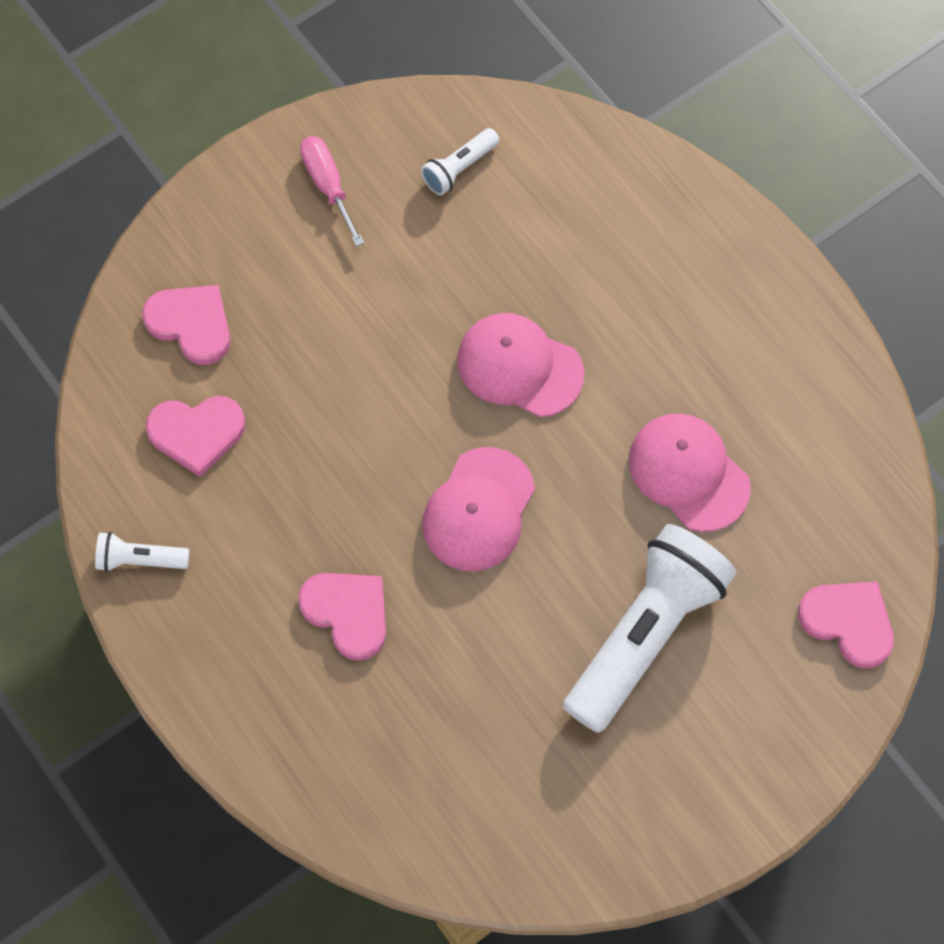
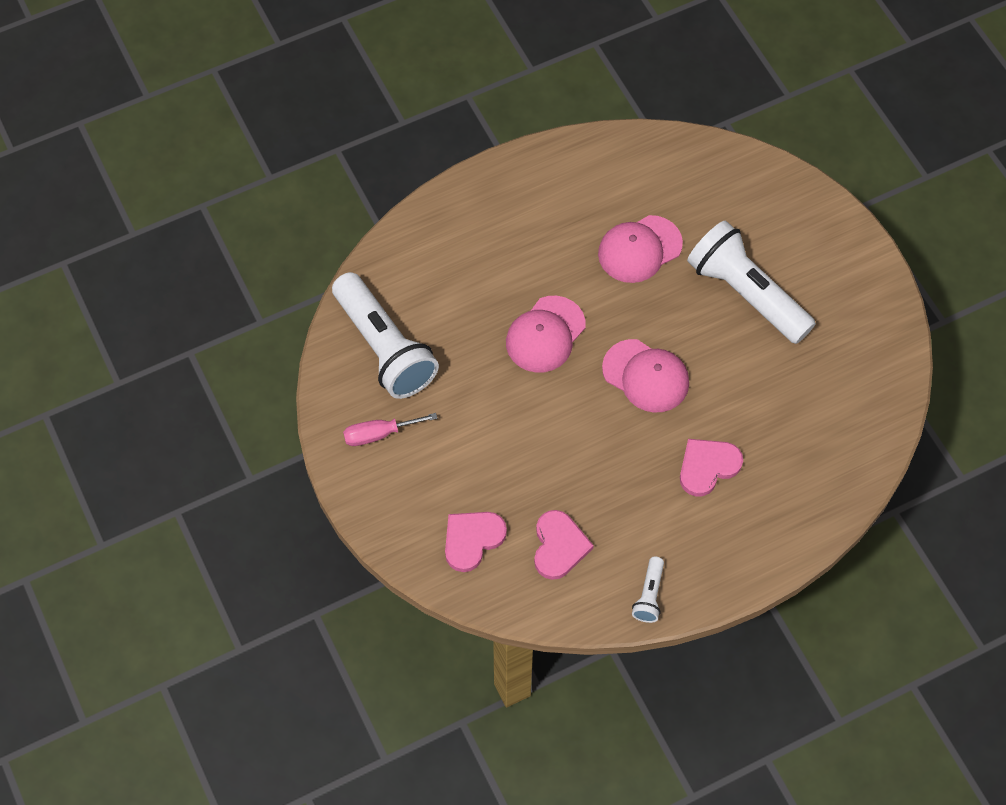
camera: 80 degrees left, 5 degrees down
white flashlight [421,128,500,195] -> white flashlight [332,272,439,399], size x2.28
pink heart [798,582,894,668] -> none

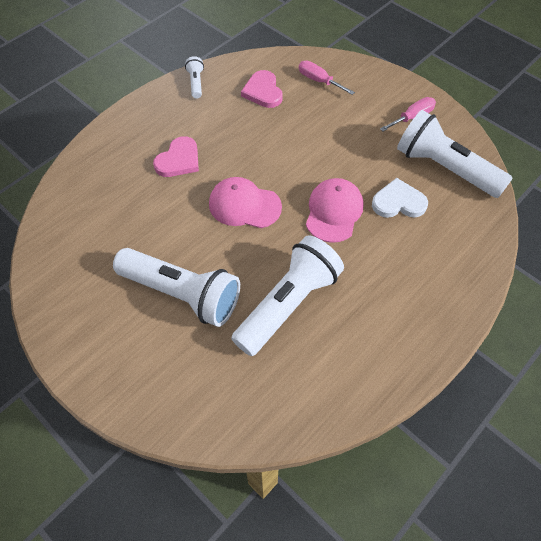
camera: 160 degrees right, 5 degrees down
pink heart [445,512,507,572] -> pink screwdriver [299,61,355,95]
pink cap [598,215,683,283] -> white flashlight [231,236,344,356]
none -> white heart [372,178,428,218]

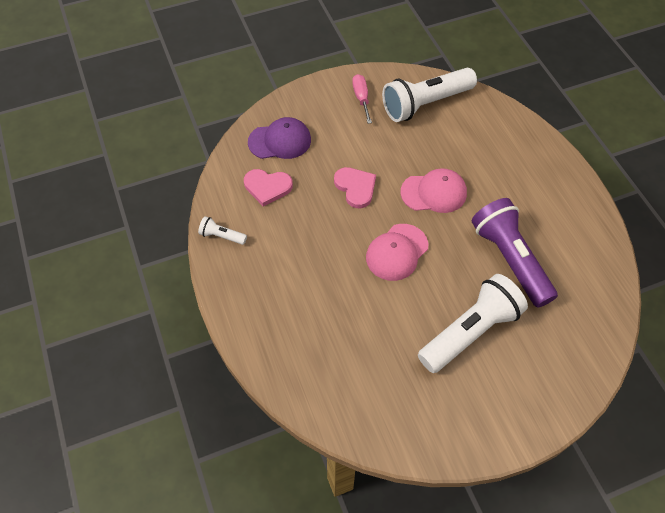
camera: 65 degrees left, 0 degrees up
pink heart [153,136,199,177] -> pink heart moved to [334,167,376,208]
white flashlight [231,236,344,356] -> purple flashlight [472,198,558,308]
pink screwdriver [299,61,355,95] -> purple cap [248,117,311,159]
pink cap [306,178,363,243] -> pink cap turned 135 degrees clockwise [401,168,467,213]
white heart [372,178,428,218] -> none

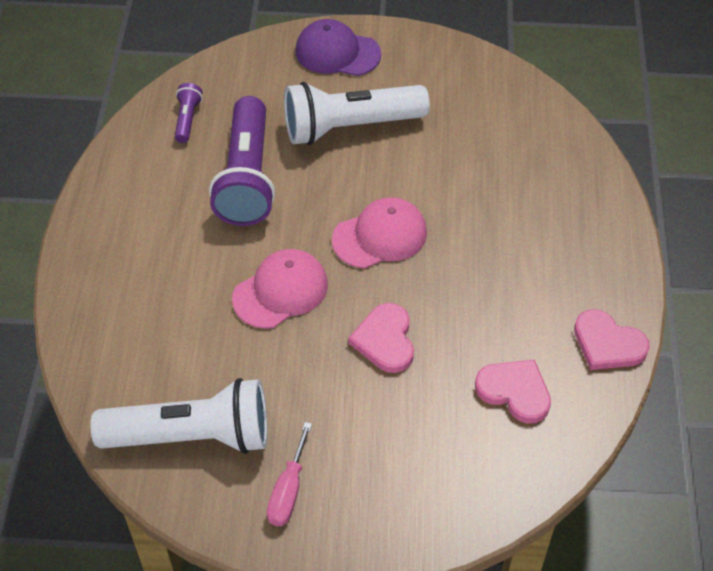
camera: 155 degrees left, 5 degrees down
white flashlight [198,216,247,245] -> pink heart [574,309,650,370]
purple cap [248,117,311,159] -> purple cap moved to [295,19,381,76]
pink cap [401,168,467,213] -> pink cap turned 120 degrees clockwise [232,249,328,329]
none -> purple flashlight [175,83,203,143]

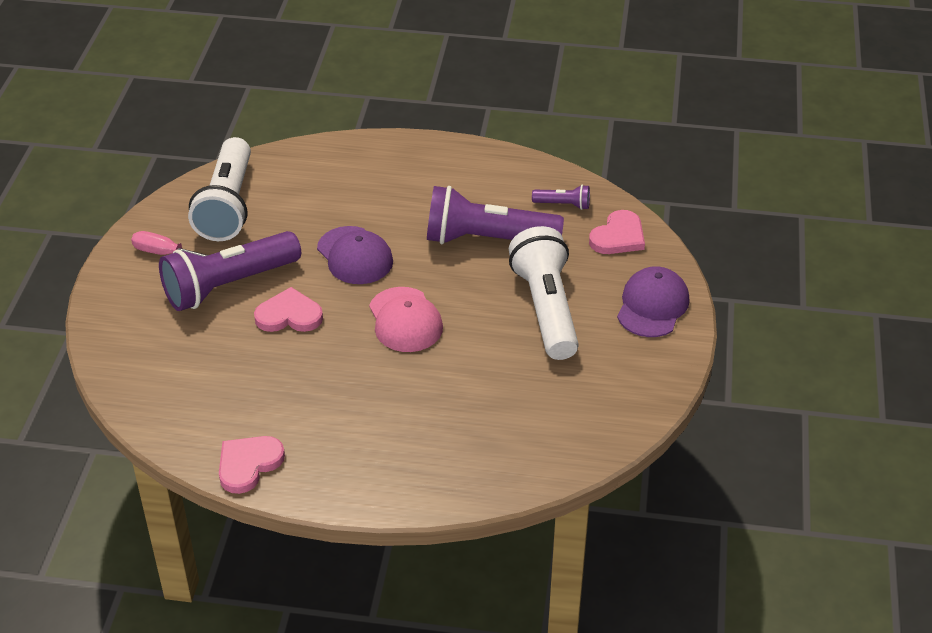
camera: 95 degrees right, 10 degrees down
pink cap [232,249,328,329] -> purple cap [317,226,393,284]
pink heart [475,359,551,423] -> pink heart moved to [589,210,645,254]
none -> purple flashlight [159,231,301,311]

